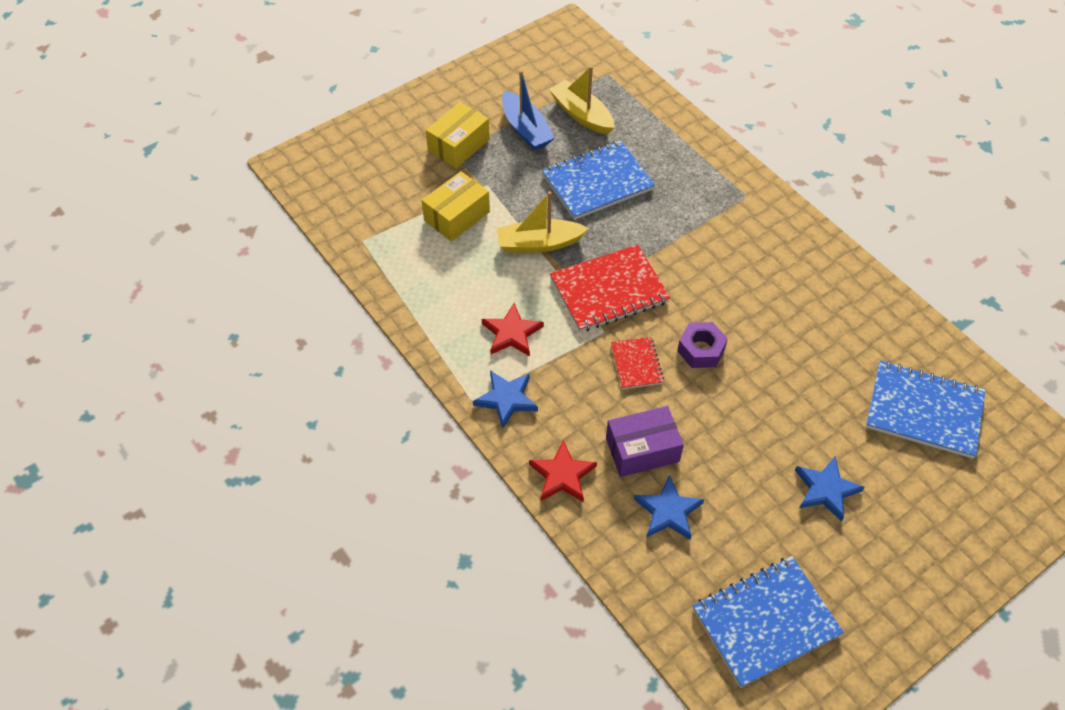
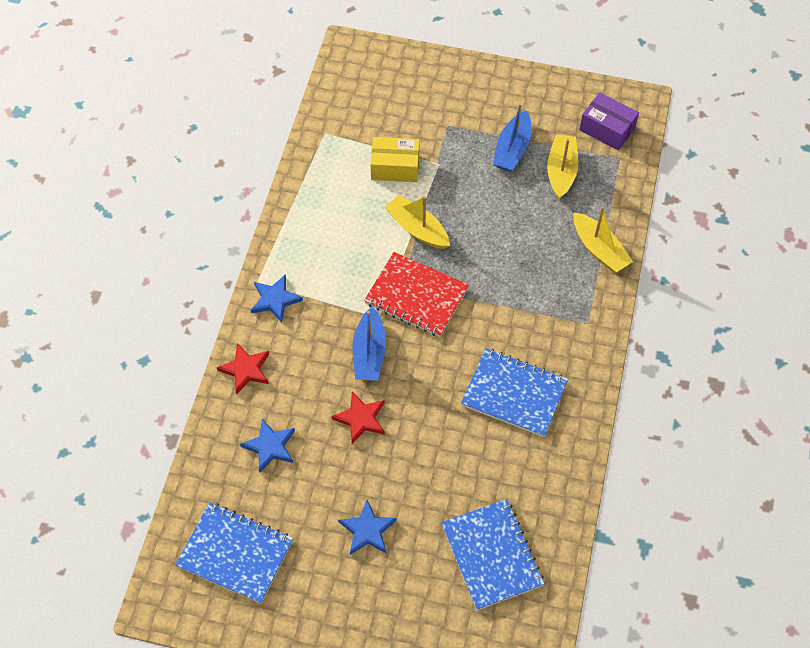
camera: 50 degrees right, 5 degrees up
yellow box [426,102,490,168] -> none
red star [482,303,544,356] -> red star moved to [332,391,385,444]
blue notebook [542,141,655,220] -> blue notebook moved to [461,348,568,437]
purple box [606,406,684,477] -> purple box moved to [579,92,639,151]
red notebook [611,337,664,389] -> blue boat [352,307,386,381]
purple nut [677,322,728,368] -> none
none -> yellow boat [573,206,633,272]

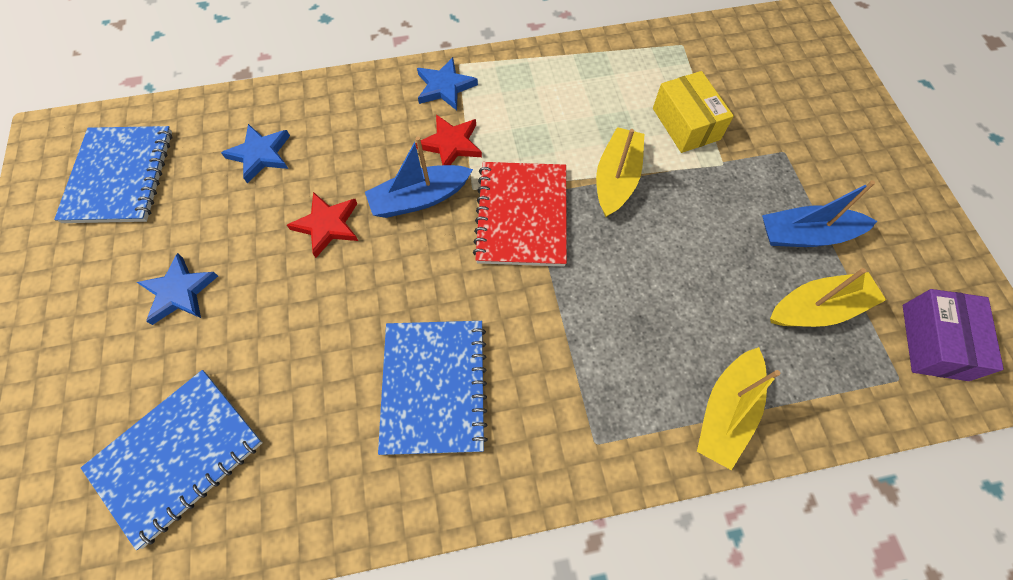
camera: 65 degrees right, 5 degrees up
red star [217,343,269,395] -> red star moved to [415,114,482,165]

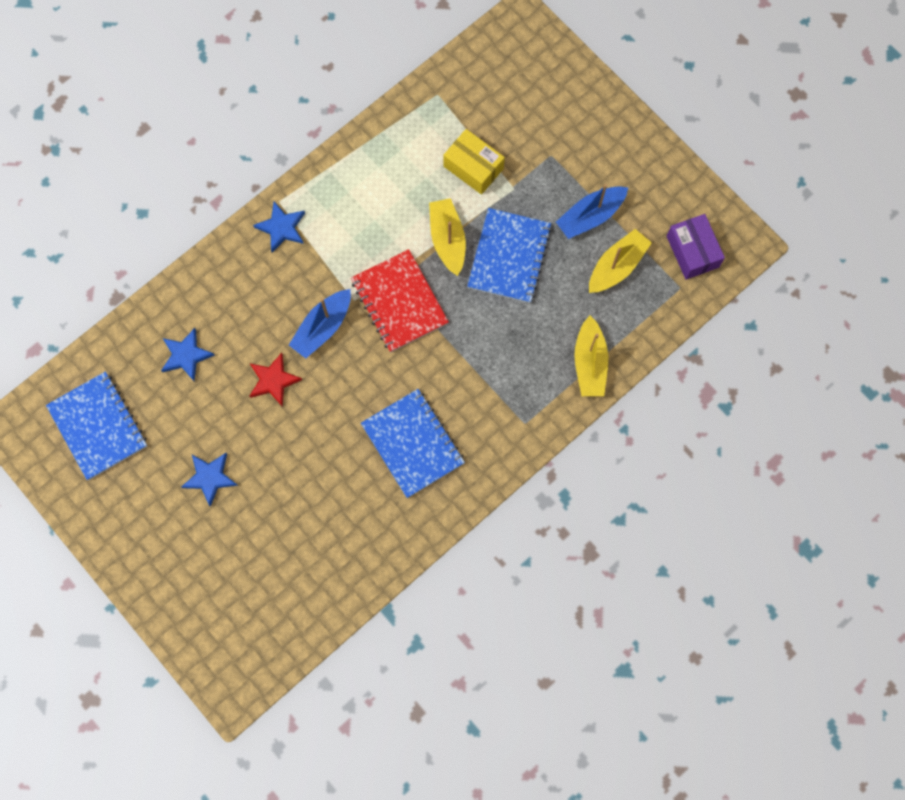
camera: 30 degrees left, 10 degrees up
blue notebook [81,370,263,550] -> blue notebook moved to [467,208,552,303]
red star [415,114,482,165] -> none

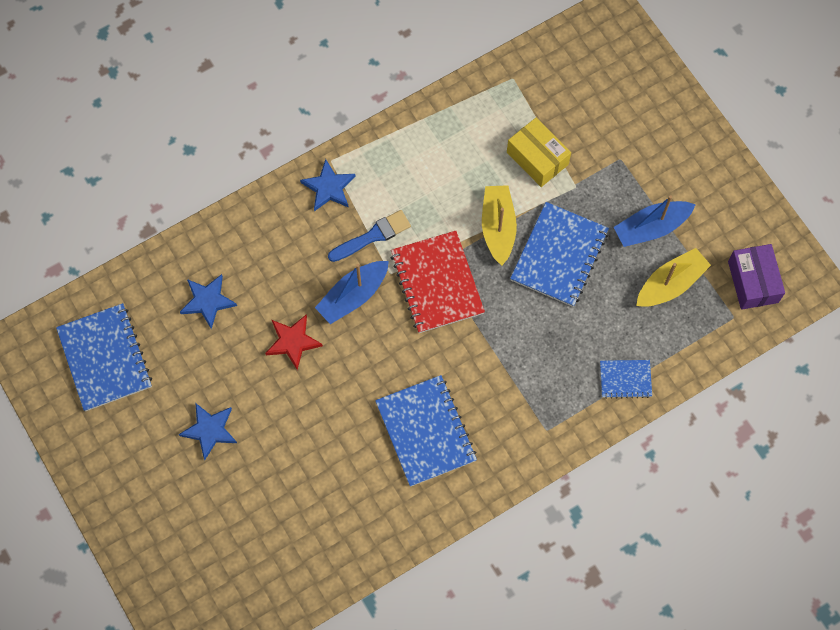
camera: 10 degrees right, 5 degrees down
yellow boat [574,316,608,396] -> blue notebook [600,360,652,399]
none -> blue brush [328,210,411,262]

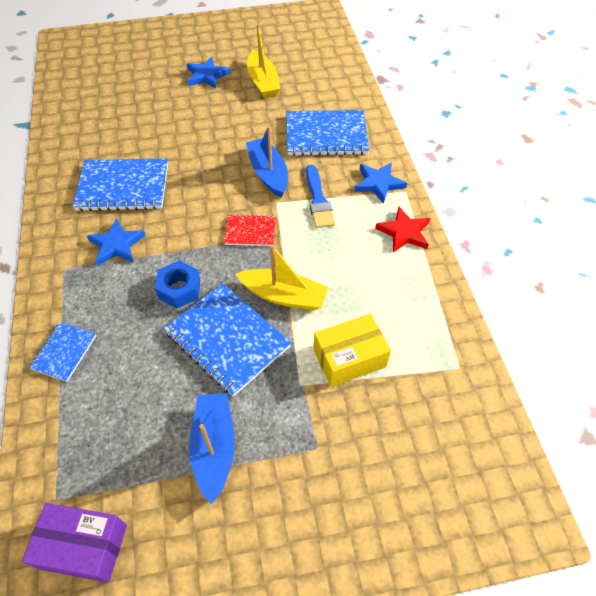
camera: 110 degrees right, 15 degrees down
blue notebook [56,303,152,411] -> blue notebook moved to [286,110,369,156]
blue star [180,274,237,329] -> blue star moved to [87,218,146,266]
red star [265,314,323,370] -> red star moved to [375,207,430,253]
red notebook [391,231,485,333] -> red notebook [224,214,276,246], size x0.54
yellow boat [636,248,711,307] -> yellow boat moved to [247,24,280,98]
none -> blue nut [155,261,200,308]

